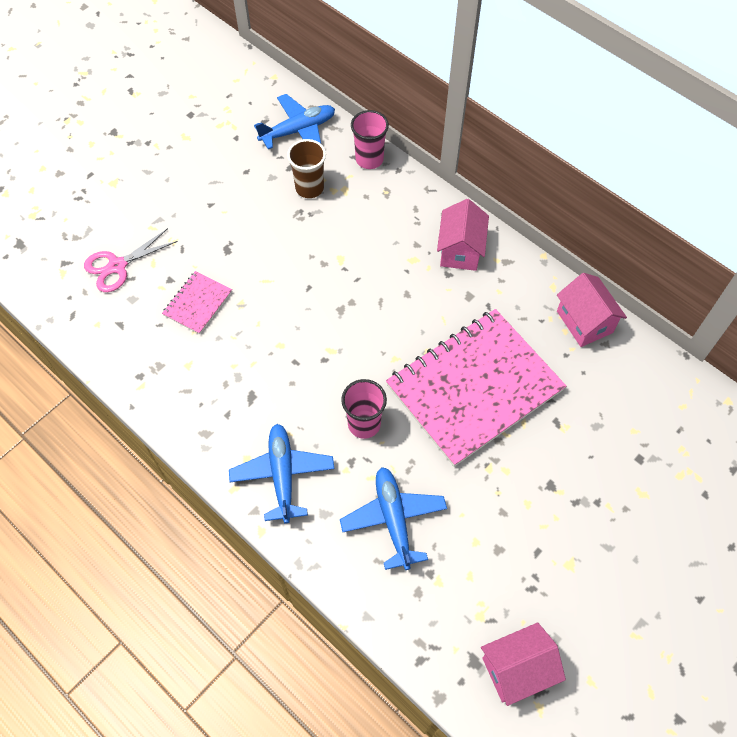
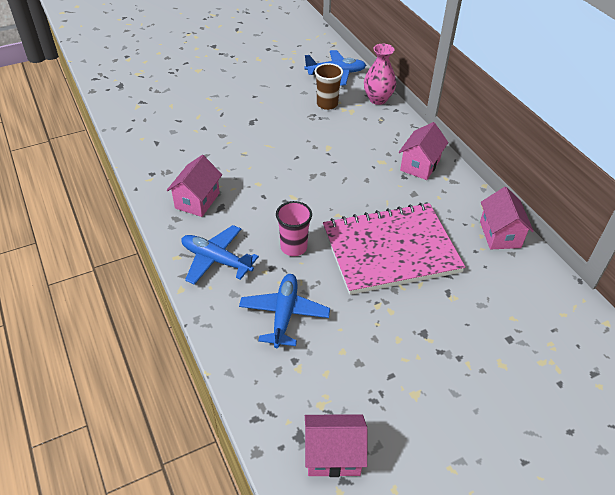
camera: 20 degrees right, 15 degrees down
pink scissors [84,228,178,292] -> none
pink notebook [162,271,232,334] -> none
blue plane [229,424,334,523] -> blue plane turned 75 degrees counterclockwise [182,225,259,285]
pink cup [351,110,389,169] -> pink vase [364,44,396,105]
none -> pink house [166,155,222,217]

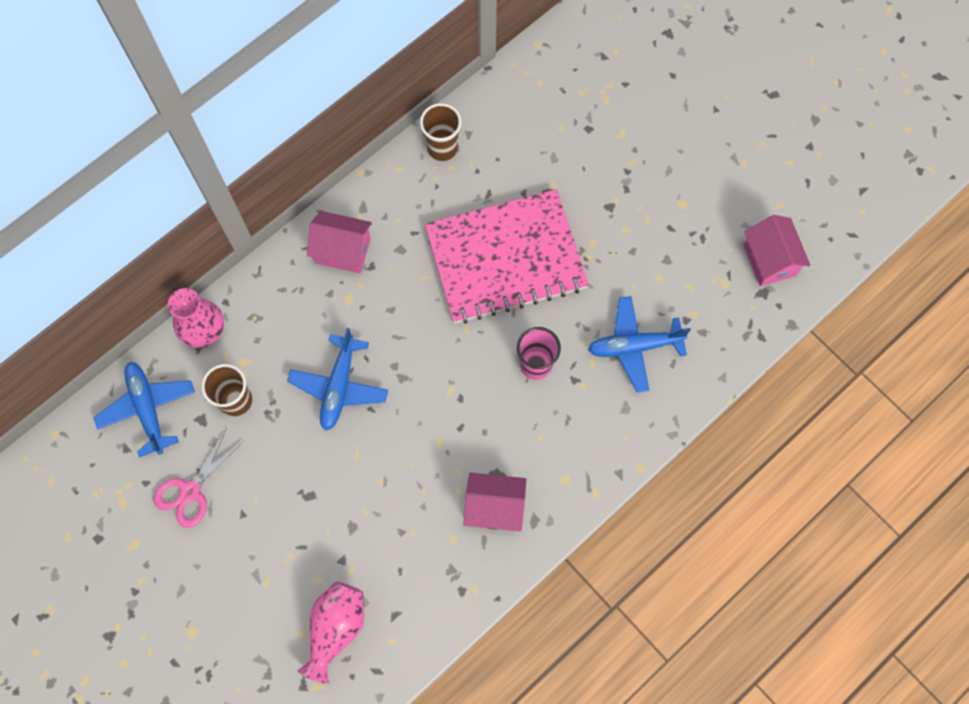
camera: 105 degrees left, 25 degrees up
blue plane [182,225,259,285] -> blue plane moved to [287,328,388,431]
pink notebook [323,203,465,295] -> pink notebook turned 75 degrees counterclockwise [425,189,589,324]
pink house [480,187,534,249] -> brown cup [420,103,461,161]
none -> pink scissors [153,428,244,528]
none -> pink vase [298,581,364,684]

